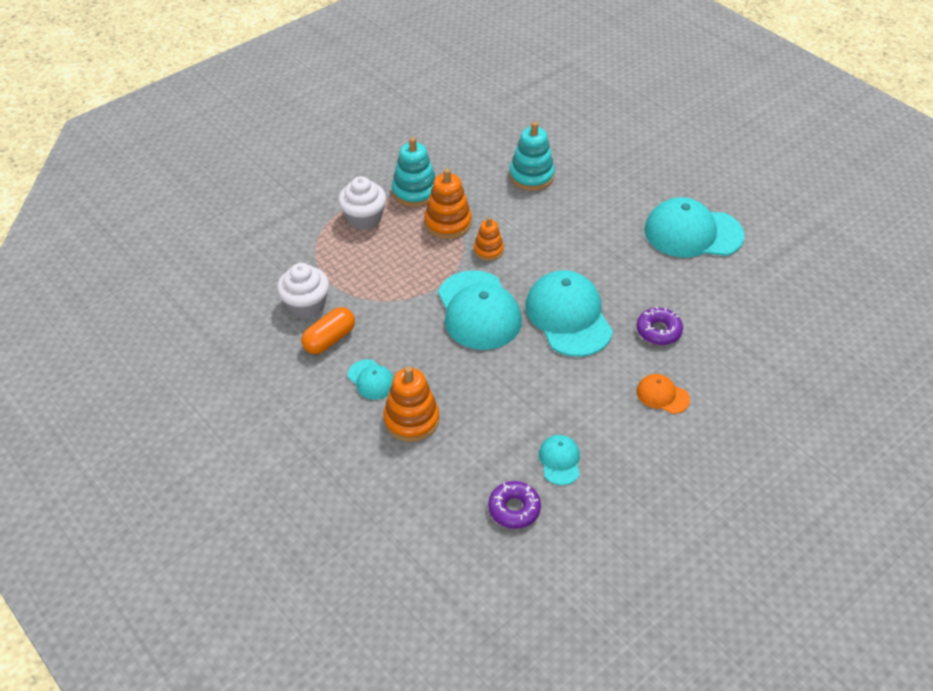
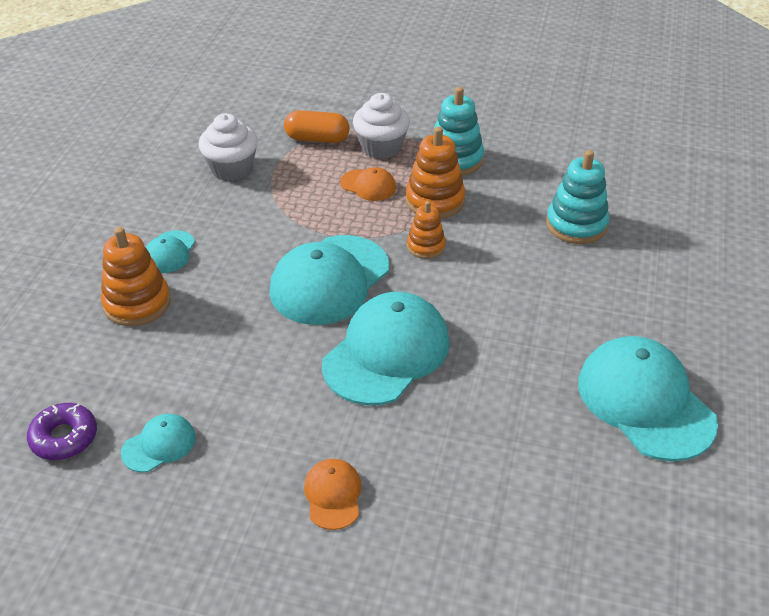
camera: 55 degrees right, 5 degrees down
orange capsule [301,307,355,354] -> orange capsule moved to [284,110,349,143]
purple donut [637,306,683,345] -> none
none -> orange cap [340,167,396,201]

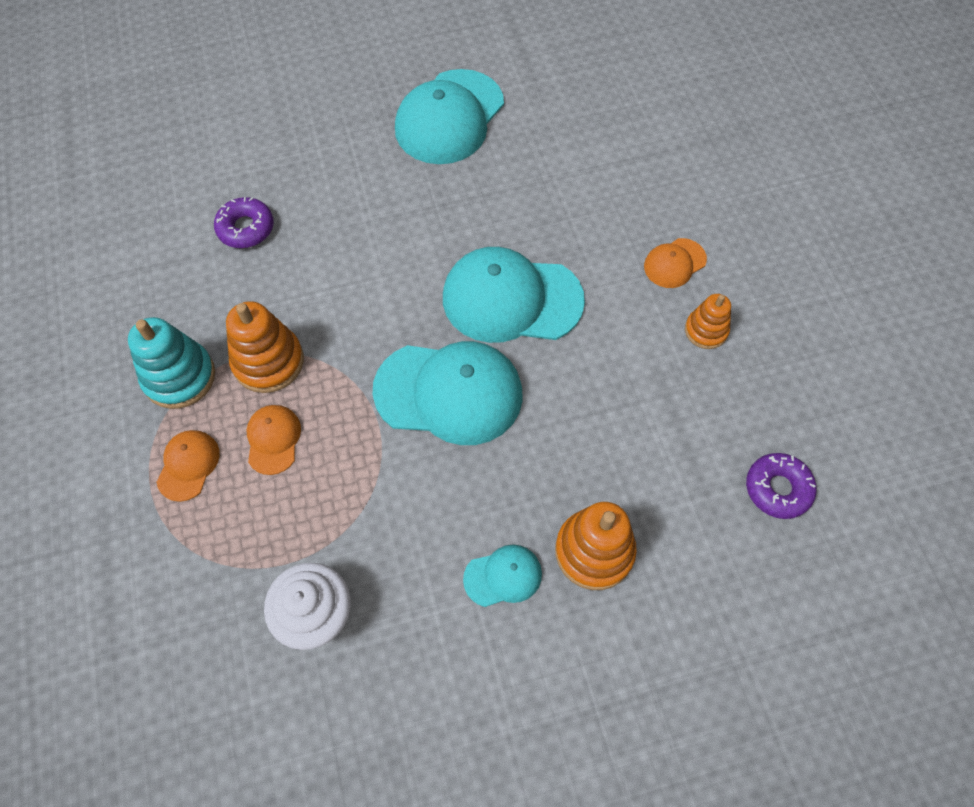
camera: 120 degrees left, 20 degrees up
turquoise cap [121,414,196,472] -> none
orange capsule [284,110,349,143] -> none
white cupcake [353,93,410,159] -> orange cap [156,430,220,502]
orange stacking toy [407,201,446,259] -> orange stacking toy moved to [685,294,731,349]
turquoise stacking toy [546,150,610,244] -> purple donut [214,197,274,248]

